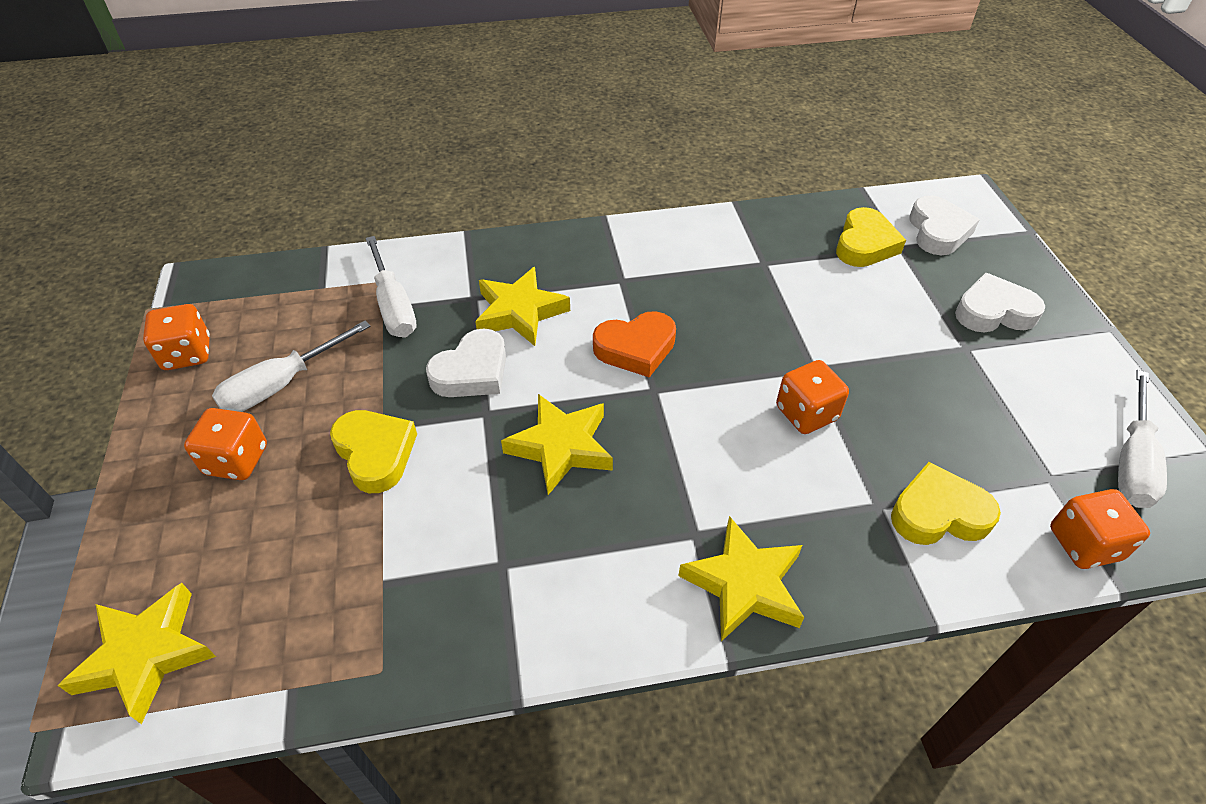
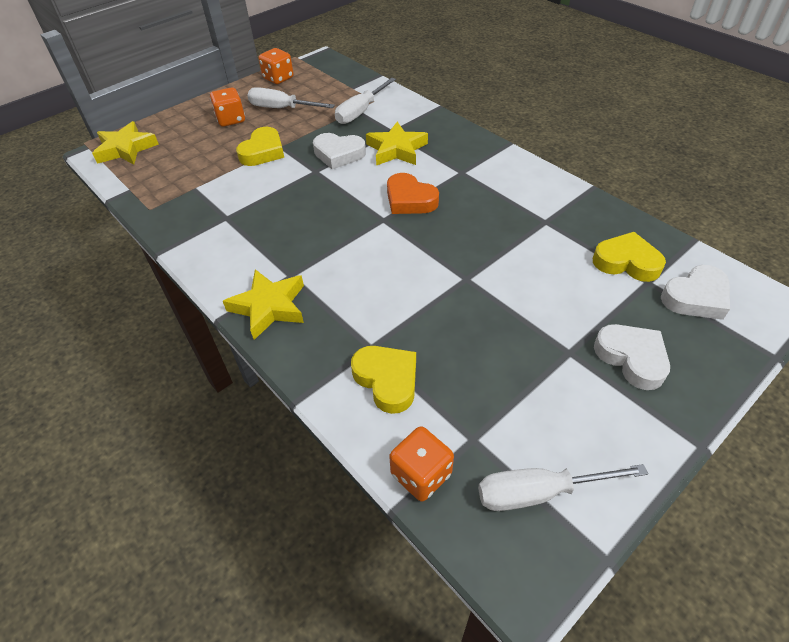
camera: 60 degrees right, 0 degrees up
yellow star [501,394,613,495] -> none
orange dice [776,360,849,434] -> none
yellow heart [836,207,906,267] -> yellow heart turned 150 degrees counterclockwise [593,232,666,282]

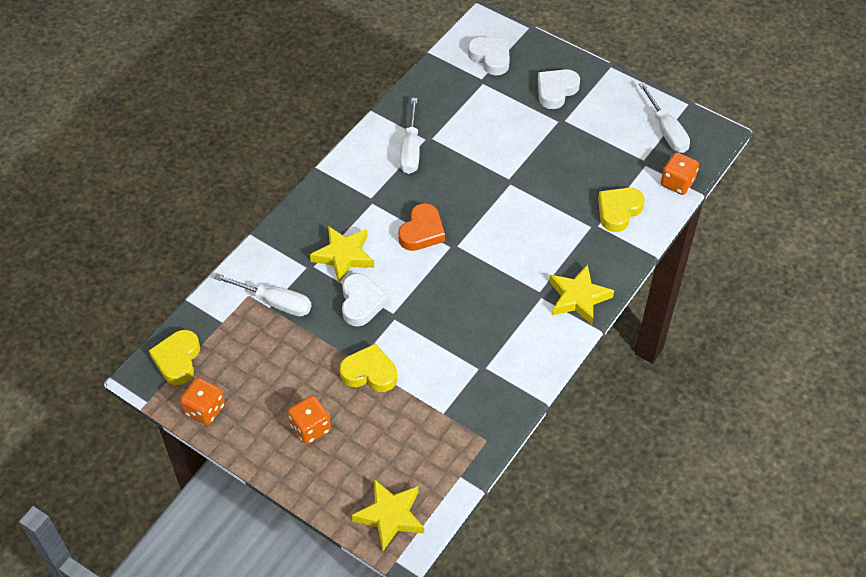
camera: 105 degrees left, 5 degrees up
white screwdriver [247,87,335,108] -> white screwdriver moved to [400,98,420,174]
yellow heart [593,232,666,282] -> yellow heart moved to [149,330,200,385]

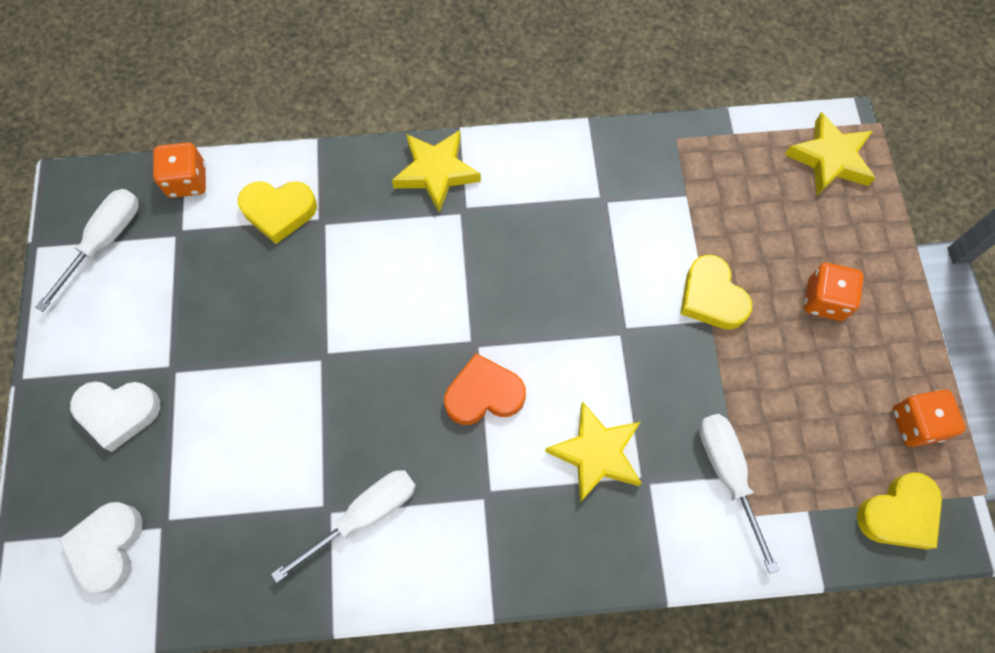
camera: 130 degrees left, 15 degrees up
white heart [342,273,388,327] -> none

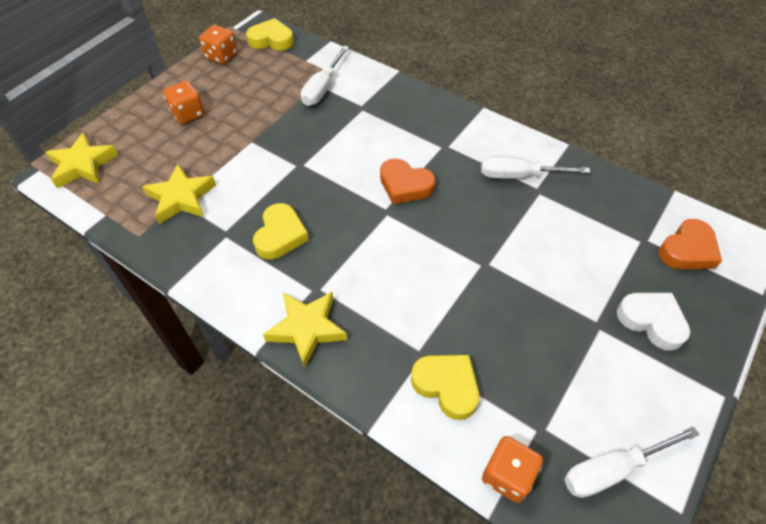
camera: 140 degrees left, 15 degrees down
white heart [59,502,143,593] -> orange heart [659,219,722,269]
yellow star [545,401,642,503] -> yellow star moved to [142,164,216,224]
yellow heart [680,255,752,330] -> yellow heart moved to [253,203,309,260]

